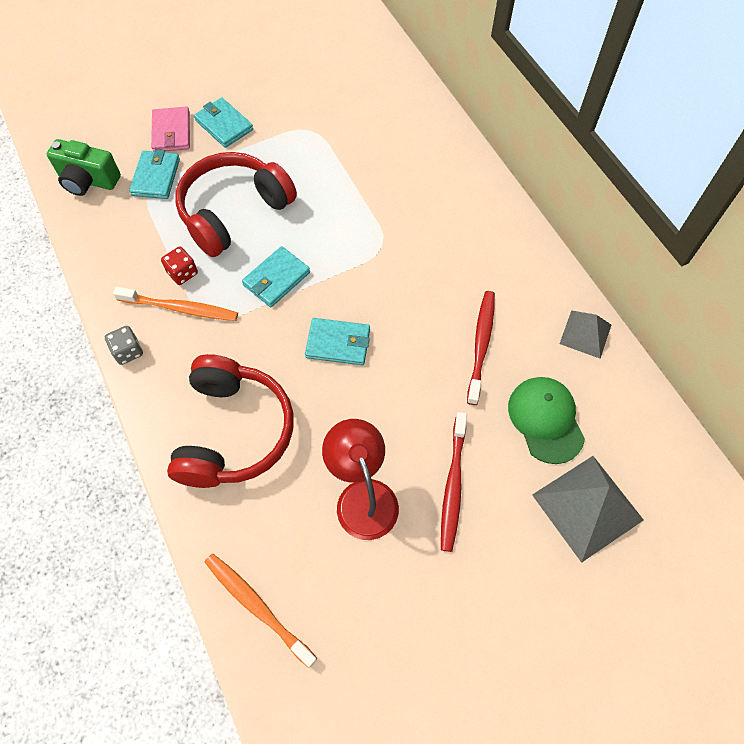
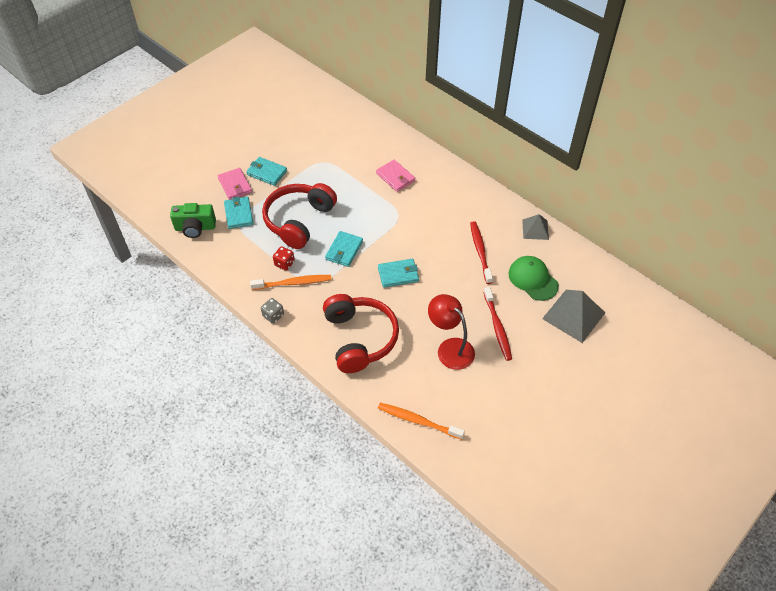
camera: 20 degrees left, 10 degrees down
none -> pink wallet [376,160,415,192]

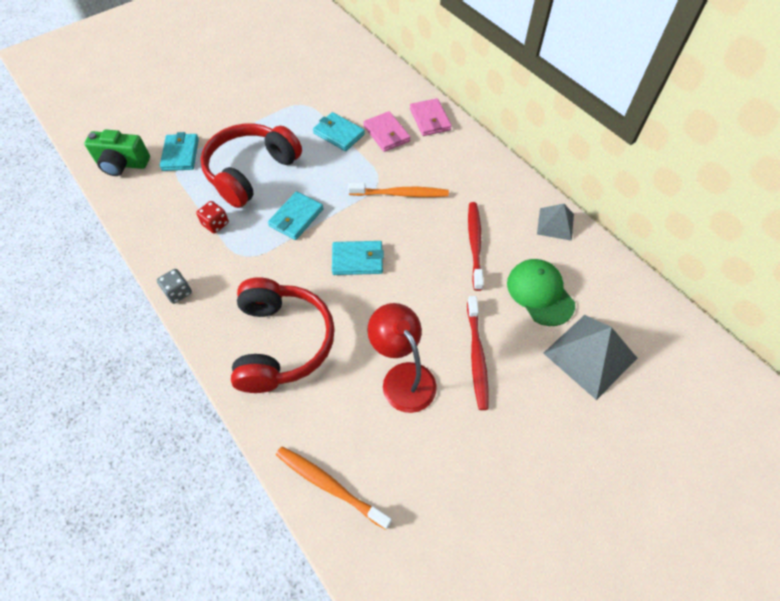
camera: 10 degrees right, 5 degrees up
pink wallet [218,168,252,200] -> pink wallet moved to [410,98,452,136]
turquoise wallet [246,157,287,186] -> turquoise wallet moved to [313,112,365,151]
orange toothbrush [250,275,332,290] -> orange toothbrush moved to [348,183,449,197]

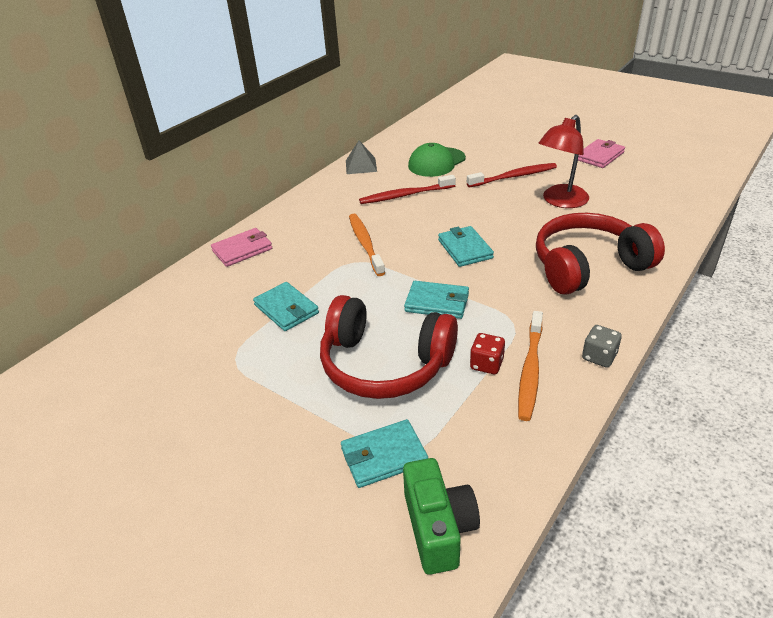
camera: 105 degrees left, 20 degrees down
orange toothbrush [276,447,392,530] -> orange toothbrush moved to [518,311,543,421]
turquoise wallet [313,112,365,151] -> turquoise wallet turned 60 degrees counterclockwise [253,282,319,331]
pink wallet [363,111,410,152] -> pink wallet moved to [578,139,625,168]
grey pyramid [543,315,637,400] -> none

